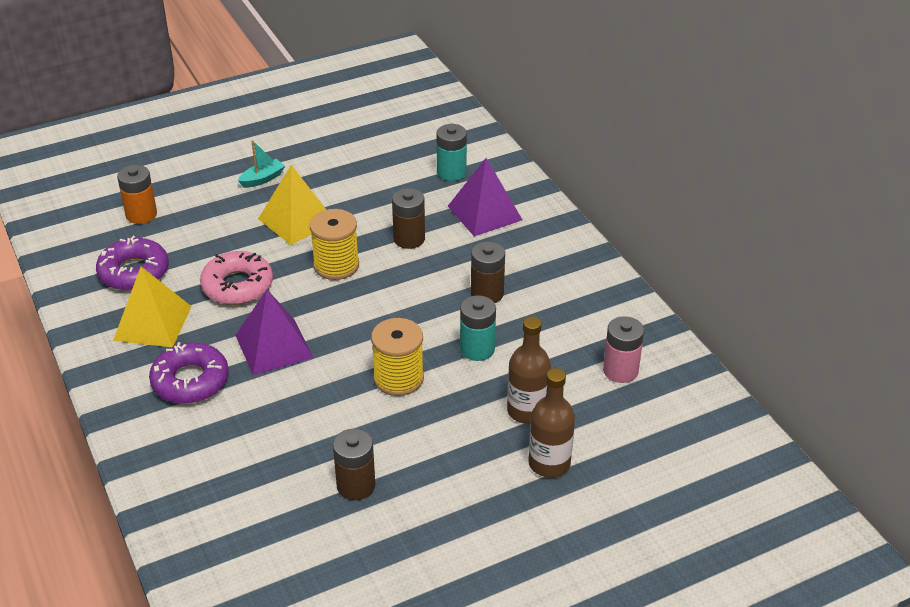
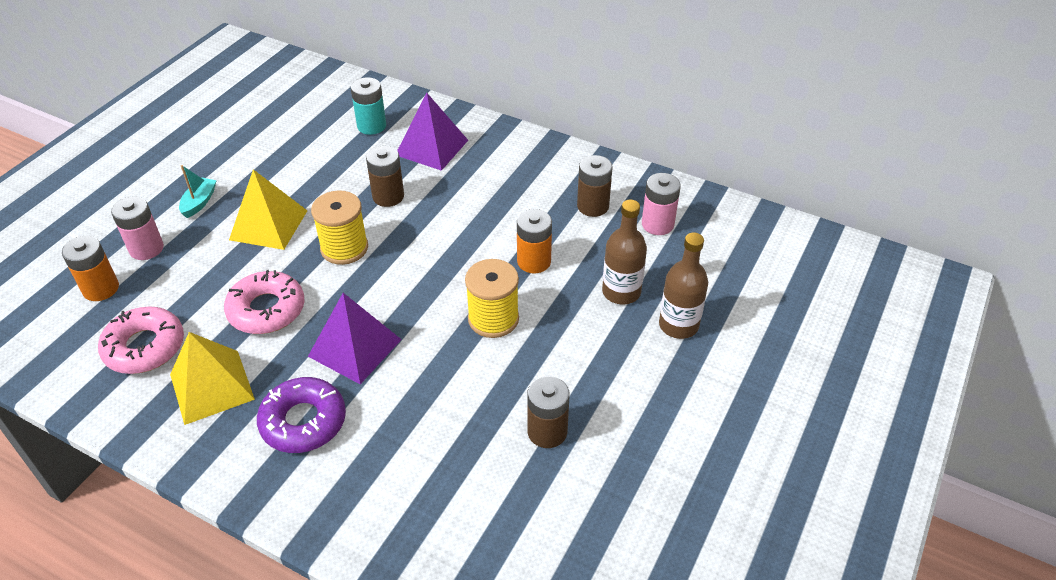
camera: 35 degrees left, 5 degrees up
purple donut [96,236,169,291] -> pink donut [98,306,184,374]
turquoise battery [460,295,496,361] -> orange battery [517,209,552,273]
brown battery [471,241,505,303] -> brown battery moved to [577,155,613,217]
none -> pink battery [111,196,164,260]

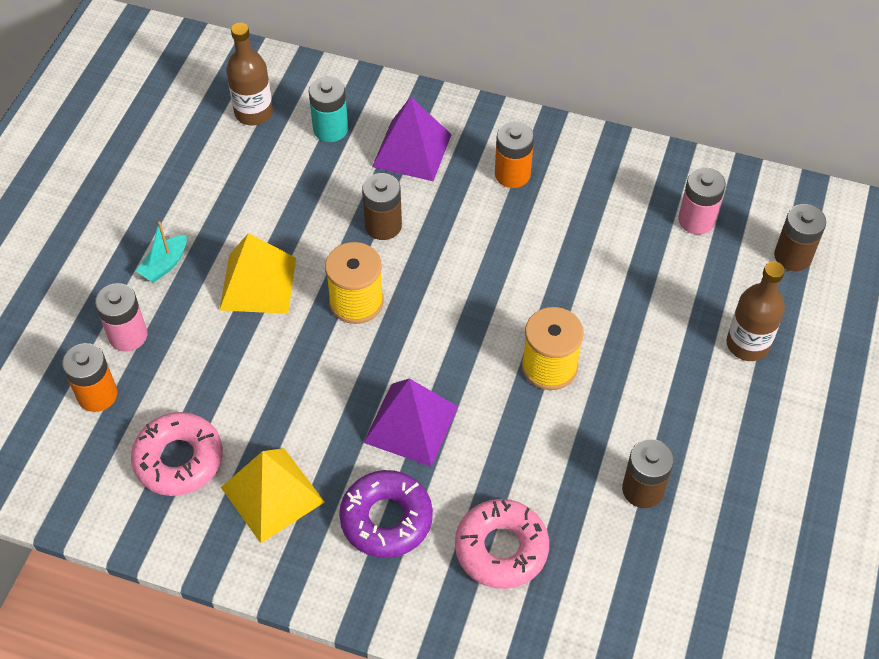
camera: 10 degrees left, 10 degrees up
turquoise boat [179,165,217,218] -> turquoise boat turned 150 degrees counterclockwise [136,221,187,283]
pink donut [224,270,305,334] -> pink donut moved to [455,499,549,589]
orange battery [517,209,552,273] -> orange battery moved to [495,121,534,188]
brown battery [577,155,613,217] -> brown battery moved to [774,204,826,271]
brown bottle [602,200,647,305] -> brown bottle moved to [226,23,273,125]

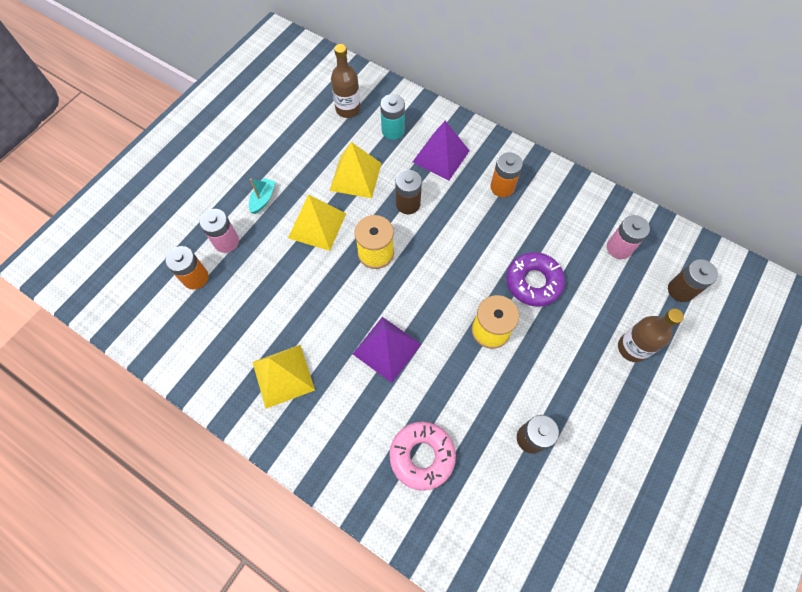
camera: 15 degrees right, 10 degrees up
pink donut [131,412,223,496] -> none
turquoise boat [136,221,187,283] -> turquoise boat turned 150 degrees clockwise [249,178,275,214]
purple donut [339,470,433,558] -> purple donut moved to [506,252,565,307]
none -> yellow pyramid [330,142,382,198]

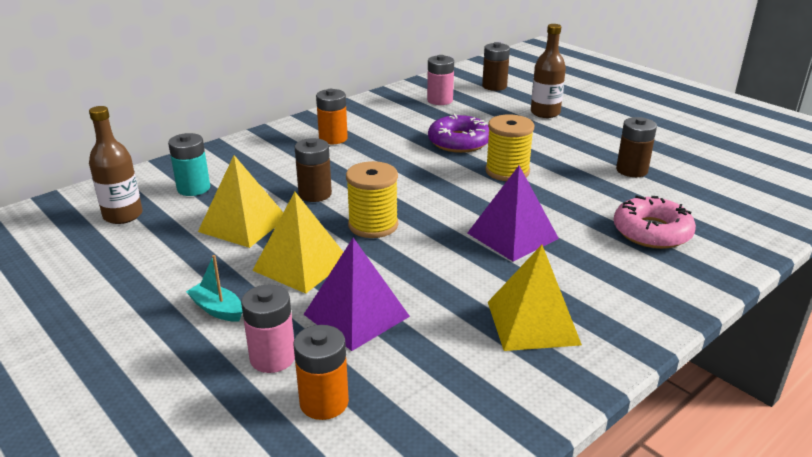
camera: 75 degrees left, 35 degrees down
purple pyramid [413,121,470,180] -> purple pyramid moved to [303,238,410,351]

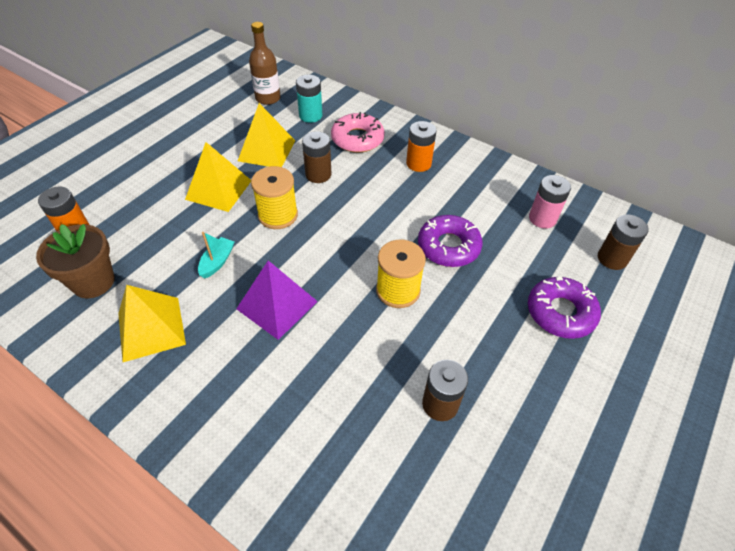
camera: 75 degrees right, 20 degrees up
turquoise boat [186,255,242,322] -> turquoise boat moved to [198,232,234,278]
pink battery [241,285,295,373] -> none
purple pyramid [303,238,410,351] -> none
brown bottle [531,24,566,118] -> purple donut [528,277,601,339]
pink donut [613,195,696,249] -> pink donut moved to [331,112,385,153]
none -> brown flower pot [36,224,115,298]

